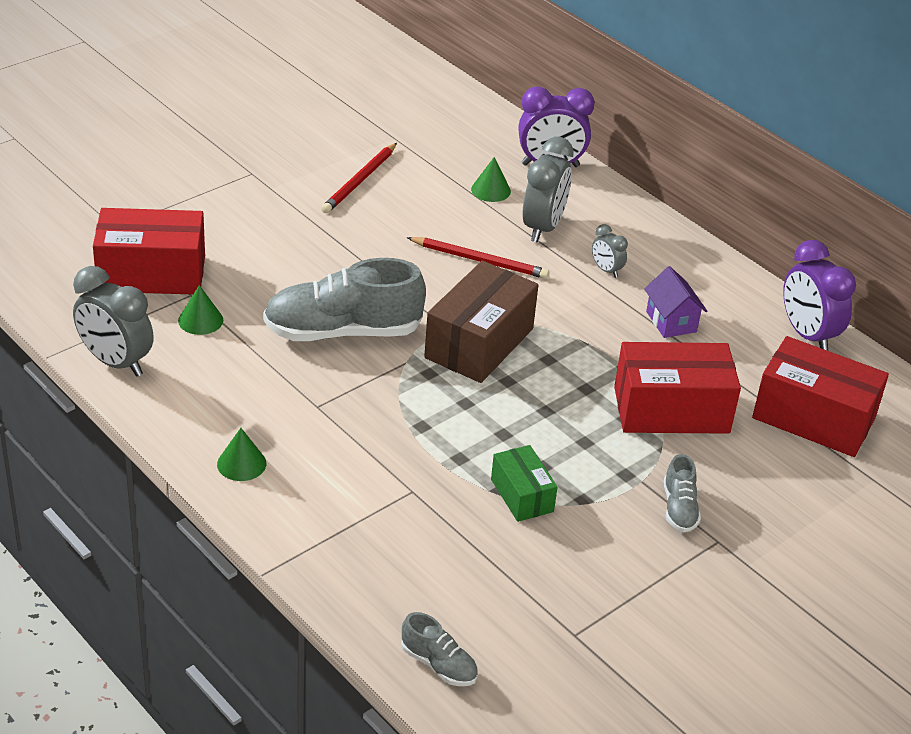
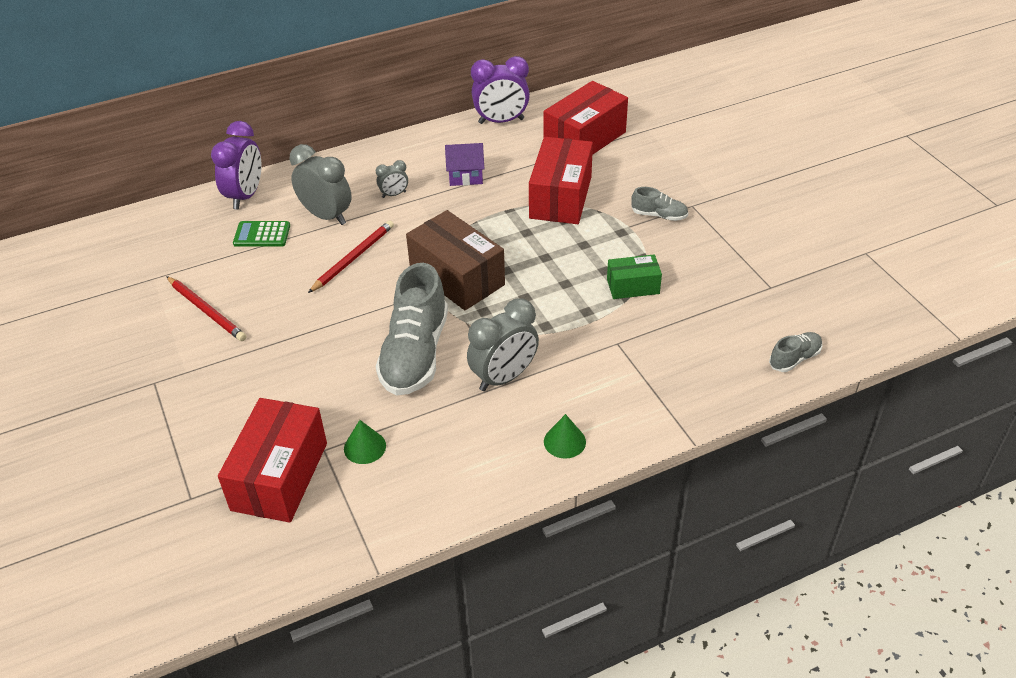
camera: 70 degrees left, 5 degrees up
grey clock [73,266,154,377] -> grey clock moved to [467,298,539,391]
green cone [471,157,511,202] -> green calculator [233,221,290,247]

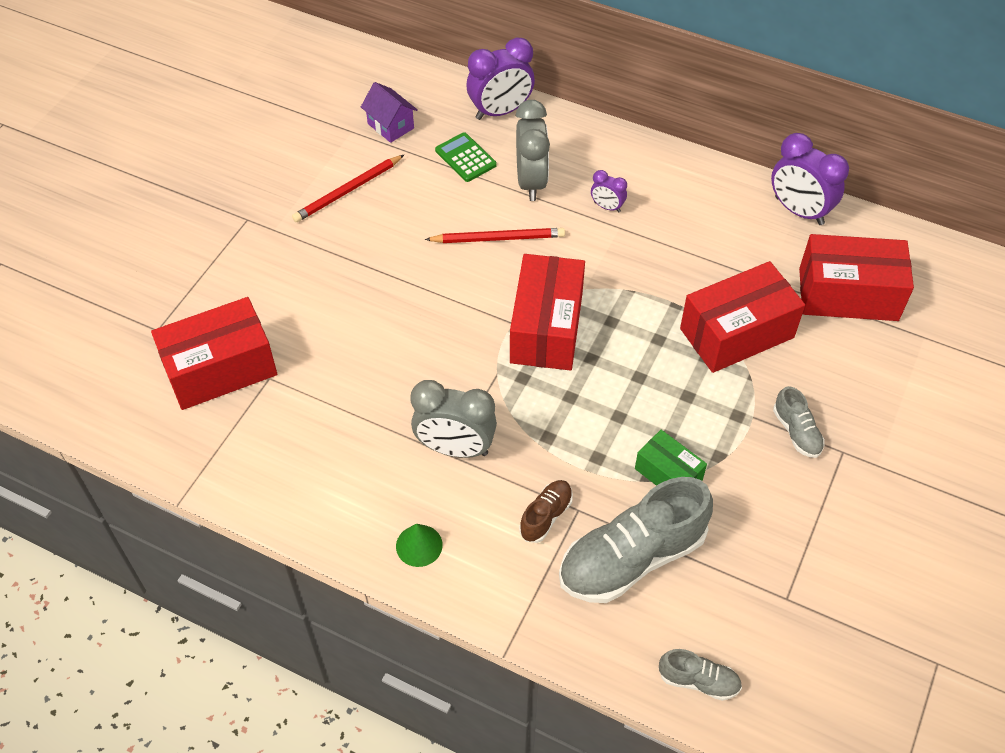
camera: 50 degrees right, 10 degrees up
red pencil [166,276,246,341] -> red pencil turned 45 degrees clockwise [292,155,404,222]
green cone [344,420,386,464] -> none
grey clock [376,160,408,198] -> purple clock [591,170,627,212]
grey shoe [376,263,448,396] -> grey shoe moved to [559,477,713,603]
brown box [406,210,505,310] -> red box [510,254,585,371]
purple house [445,143,484,186] -> purple house moved to [361,82,418,143]
none -> brown shoe [519,480,573,543]

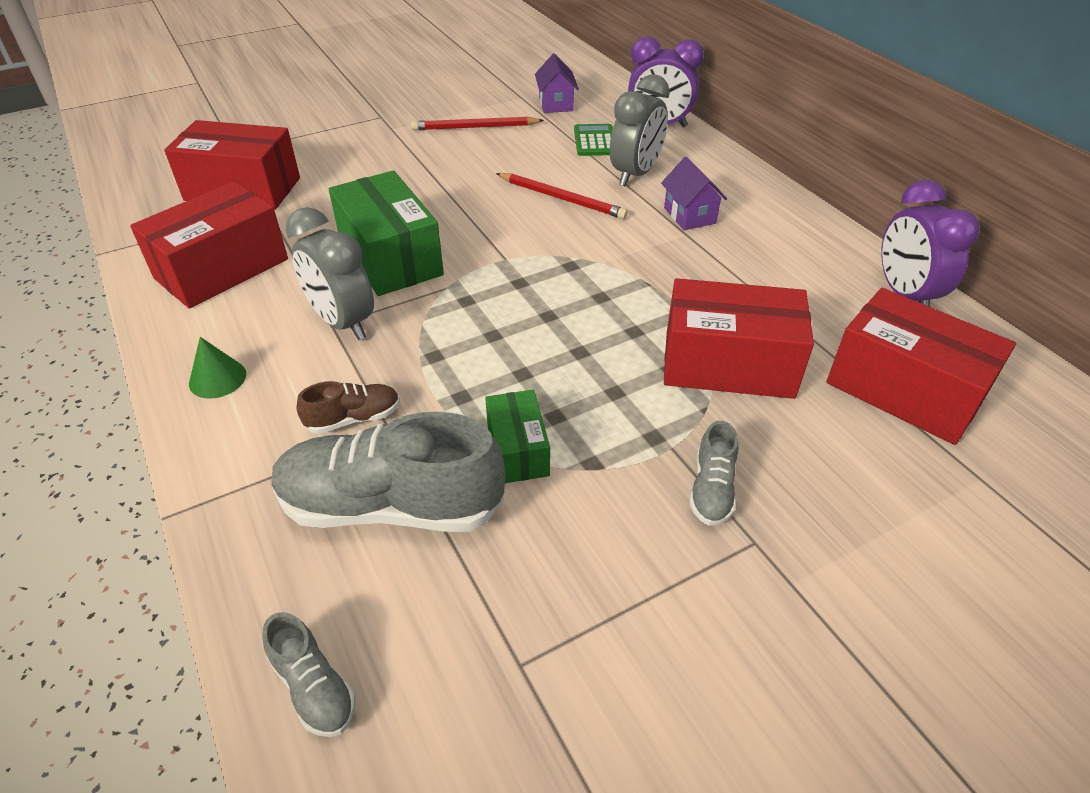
camera: 35 degrees right, 10 degrees down
red box [510,254,585,371] -> red box moved to [130,181,288,308]
purple clock [591,170,627,212] -> purple house [661,157,727,230]
none -> green box [329,171,444,296]

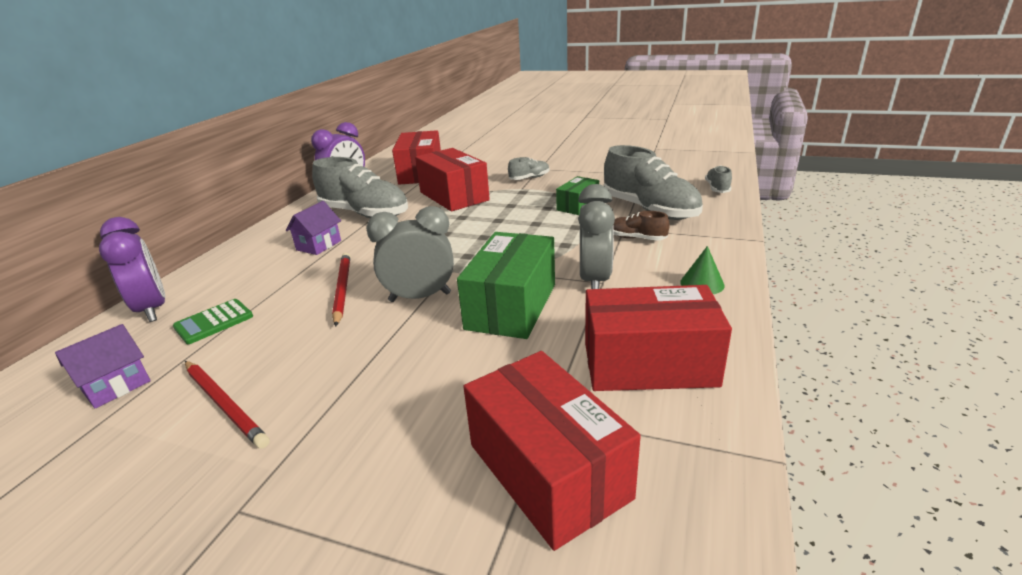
camera: 130 degrees left, 15 degrees down
grey clock [610,74,670,186] -> grey clock moved to [366,206,454,302]
none -> grey shoe [312,157,408,218]

